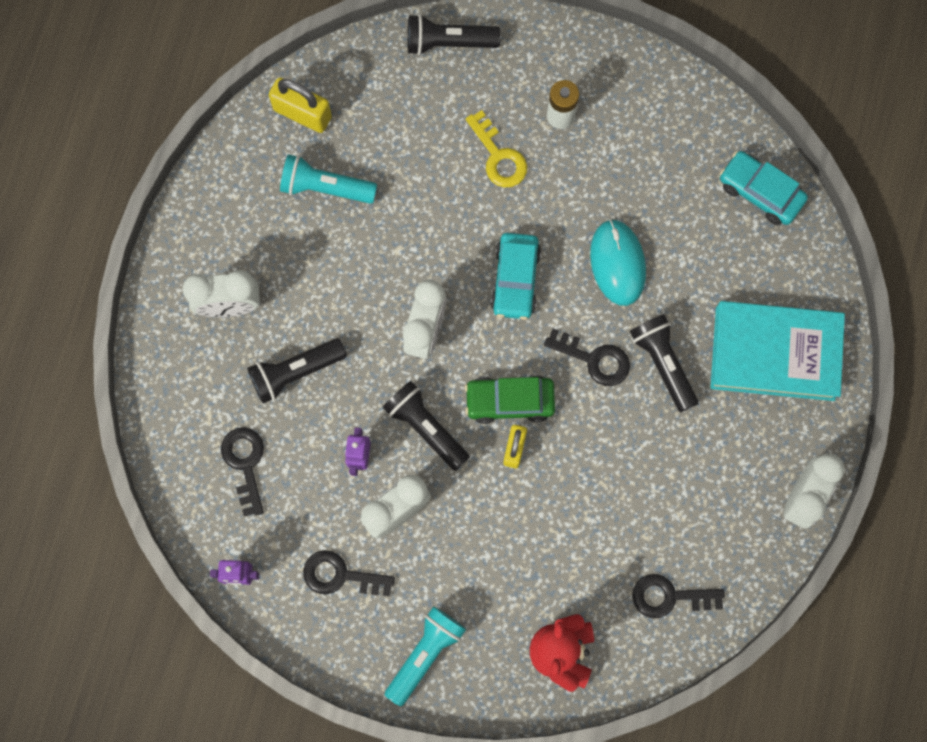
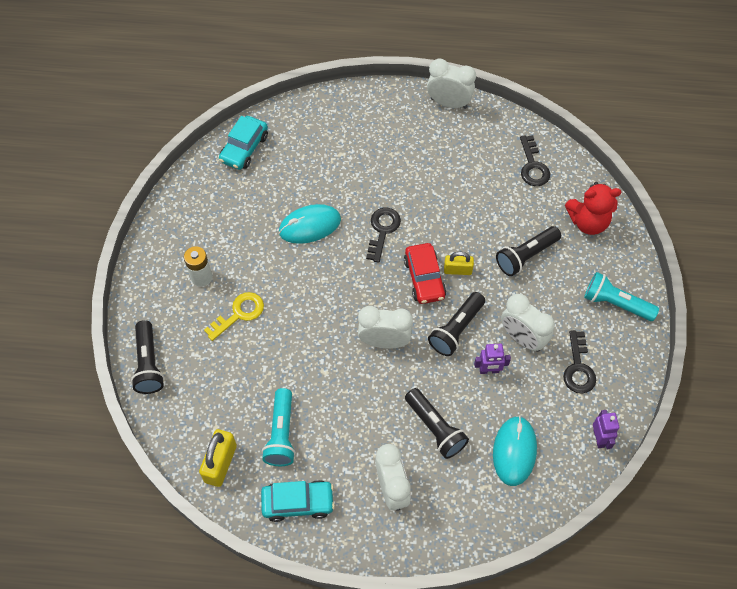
camera: 100 degrees left, 15 degrees down
black key [221,427,264,516] -> turquoise mouse [493,416,537,486]
green car [465,375,555,424] -> red car [404,243,446,304]
turquoise car [491,233,541,320] -> turquoise car moved to [261,480,335,522]
black flashlight [630,314,699,412] -> black flashlight moved to [496,226,561,276]
turquoise book [710,301,845,401] -> none

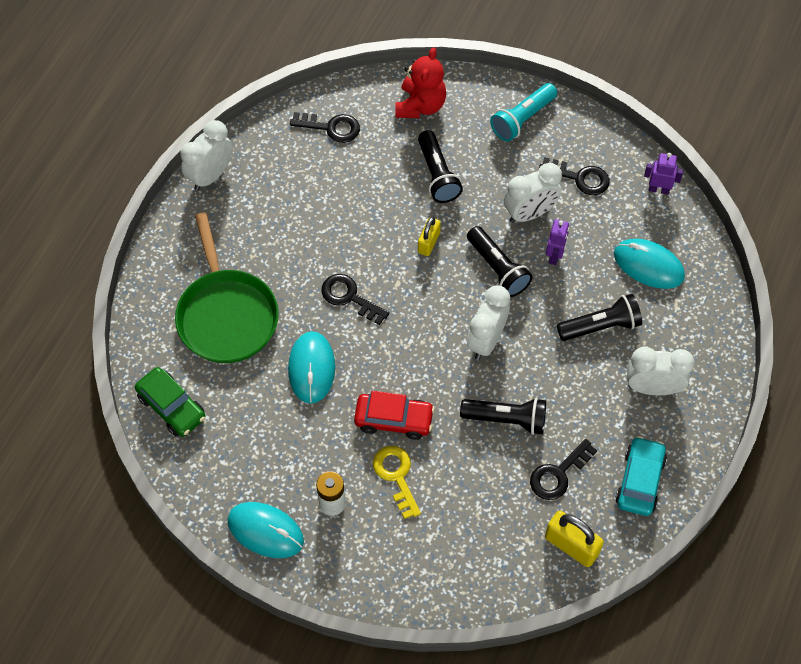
camera: 70 degrees left, 0 degrees up
black flashlight [131,320,164,394] -> black flashlight moved to [460,398,546,435]
turquoise car [219,116,268,170] -> green car [135,367,206,437]
turquoise flashlight [262,388,296,466] -> black key [530,439,597,500]
red car [404,243,446,304] -> red car moved to [354,391,435,440]
none -> green pan [175,213,279,363]
none -> turquoise mouse [228,502,304,558]

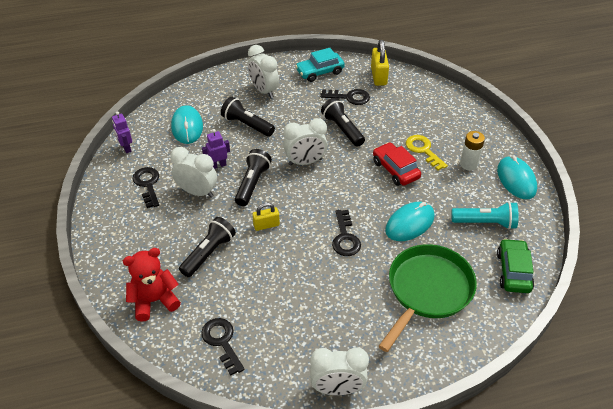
camera: 130 degrees left, 15 degrees down
yellow key [373,446,421,519] -> yellow key turned 120 degrees clockwise [406,135,448,171]
turquoise flashlight [490,83,557,141] -> turquoise flashlight moved to [451,202,519,229]

